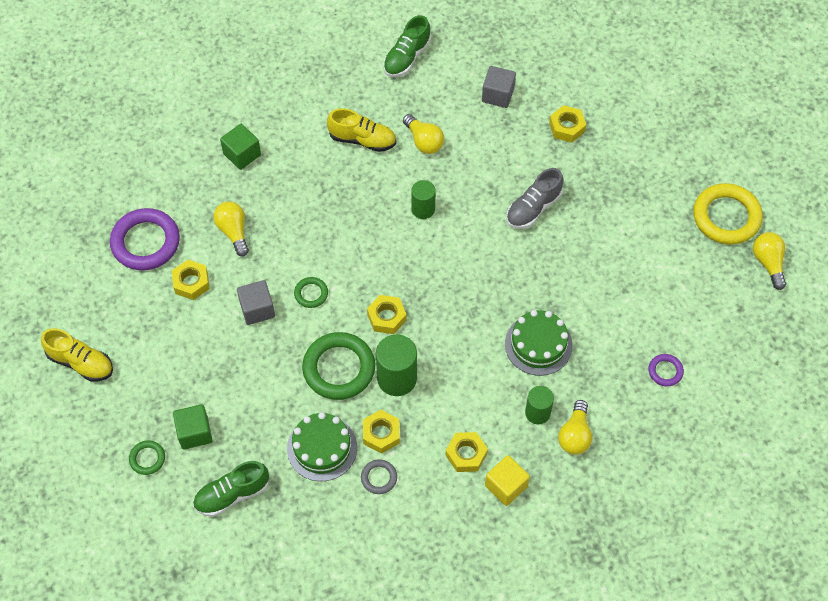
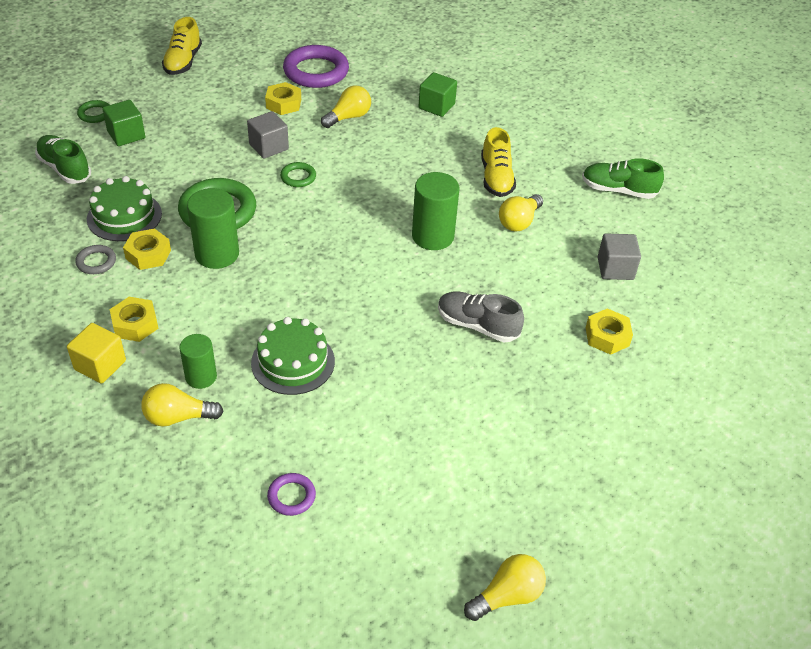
camera: 70 degrees right, 15 degrees down
yellow nut [367,295,407,334] -> none
green cylinder [411,180,436,219] -> green cylinder [412,172,460,250], size x1.58
yellow ring [693,183,763,245] -> none

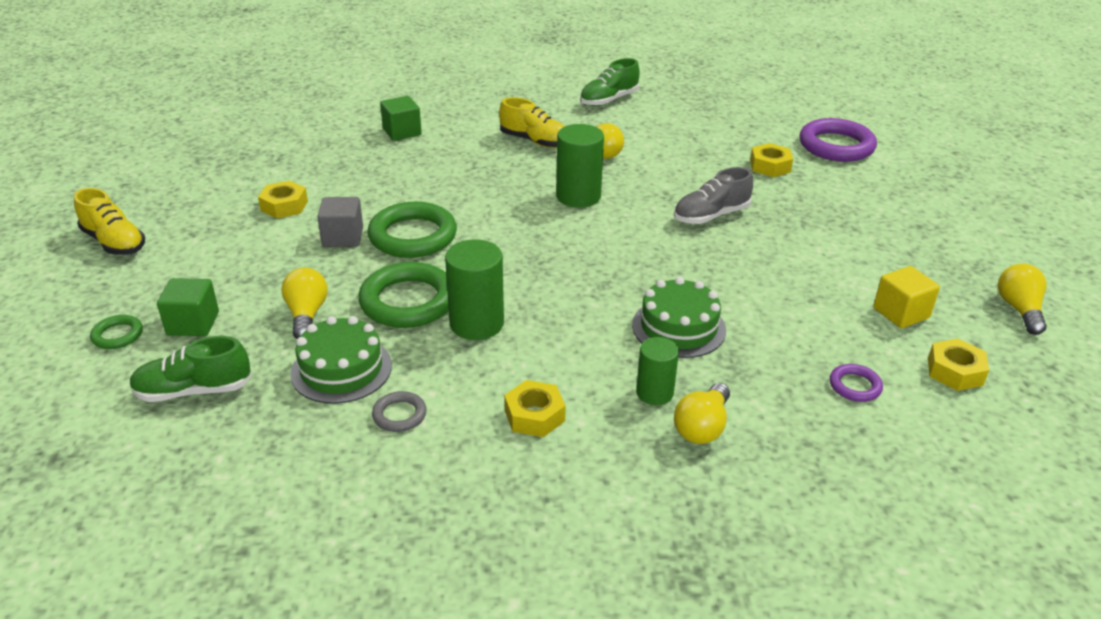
camera: 55 degrees left, 10 degrees down
yellow cube [67,323,126,384] -> yellow cube moved to [873,266,940,328]
yellow nut [123,229,171,270] -> yellow nut moved to [928,339,989,391]
green ring [280,162,316,187] -> green ring [368,202,457,258], size x2.08
purple ring [283,45,349,88] -> purple ring moved to [799,118,877,162]
yellow light bulb [321,85,371,128] -> yellow light bulb moved to [281,268,328,339]
grey cube [598,233,641,280] -> none

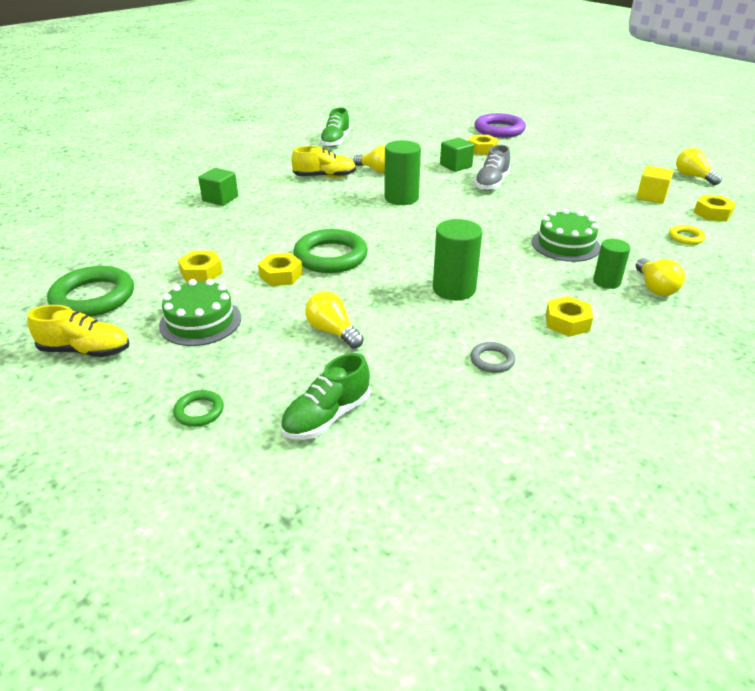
camera: 35 degrees left, 0 degrees up
green cube [157,278,219,336] -> green cube moved to [440,137,474,172]
green cake [290,316,392,404] -> green cake moved to [159,279,241,346]
grey cube [317,197,363,247] -> yellow nut [258,253,303,286]
green ring [358,262,449,328] -> green ring moved to [47,266,134,317]
purple ring [830,364,883,402] -> yellow ring [669,225,705,245]

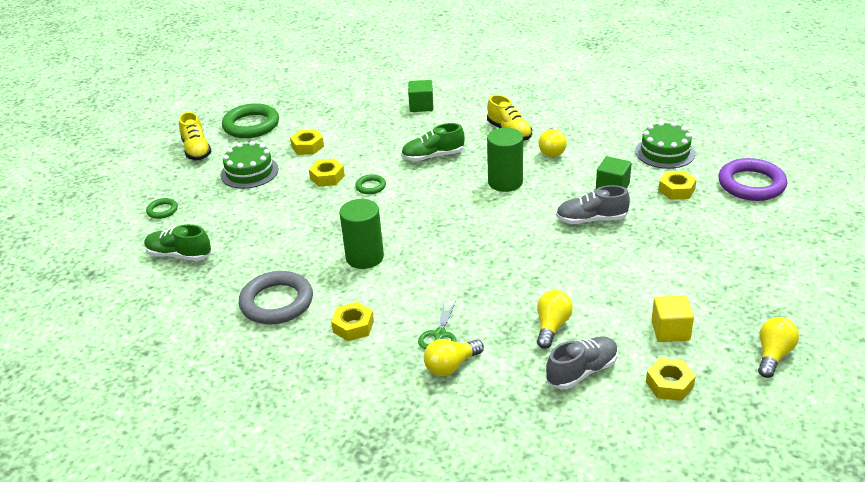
camera: 65 degrees right, 0 degrees up
green ring [293,229,368,273] -> green ring [355,174,386,194], size x0.48
yellow light bulb [305,291,364,349] -> yellow light bulb moved to [537,290,573,349]
green shoe [320,107,350,147] -> green shoe moved to [401,123,465,161]
grey ring [470,342,515,373] -> grey ring [239,271,313,324], size x2.08
green cake [532,209,601,262] -> green cake moved to [636,121,695,169]
green cylinder [593,239,631,289] -> green scissors [418,301,457,349]
yellow ring [669,225,705,245] -> grey shoe [546,336,618,389]

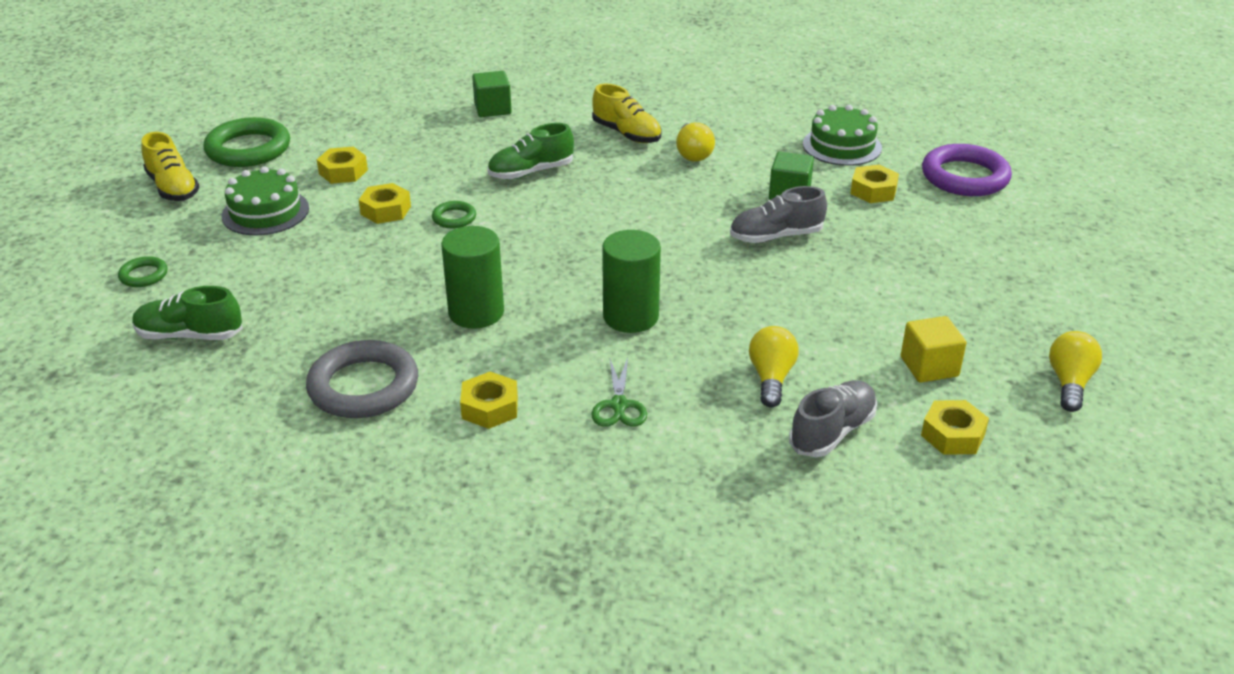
camera: 15 degrees left, 0 degrees up
yellow light bulb [424,339,484,376] -> none
green cylinder [487,128,523,192] -> green cylinder moved to [602,230,661,333]

